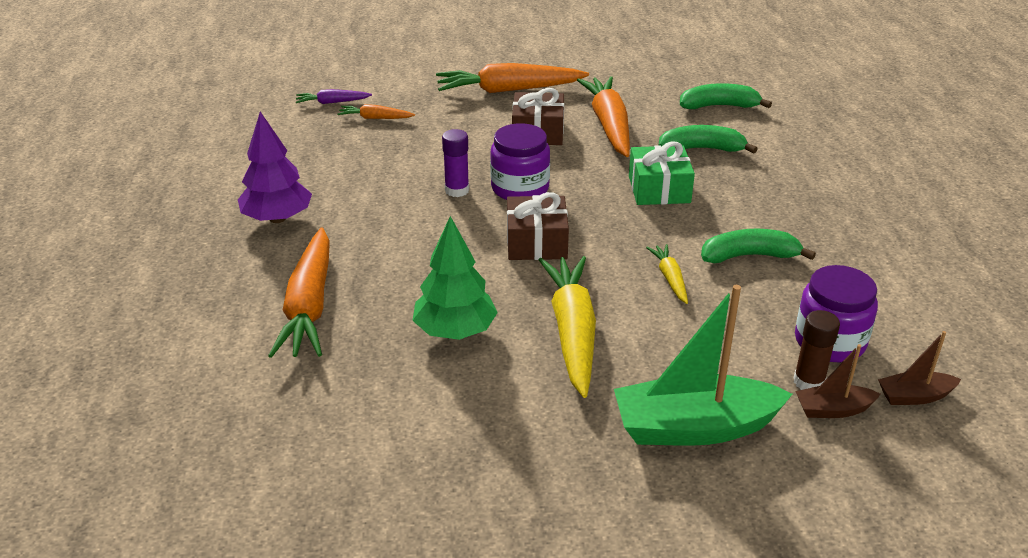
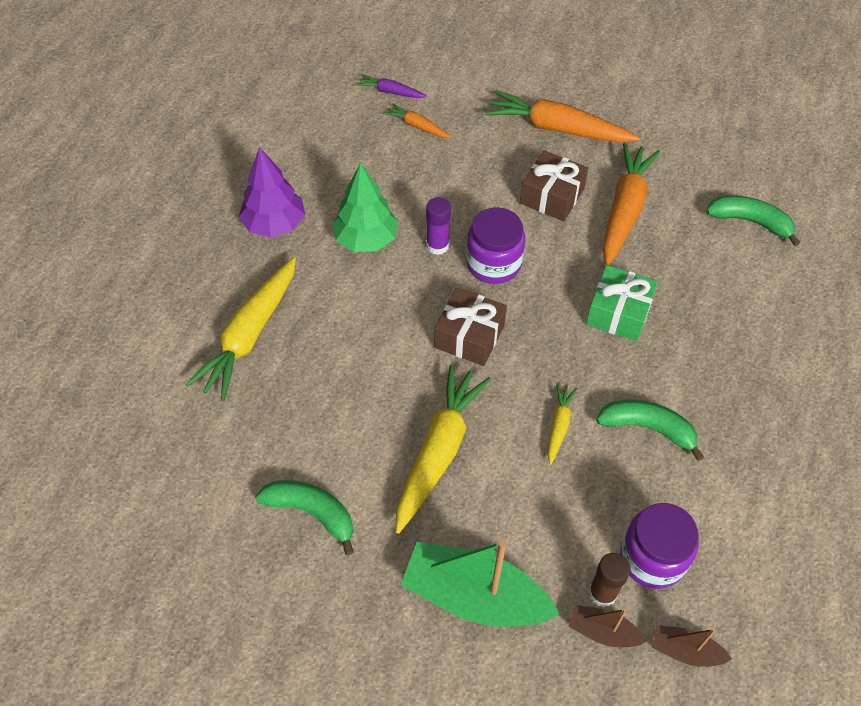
camera: 25 degrees right, 20 degrees up
orange carrot [268,228,330,358] -> yellow carrot [186,257,296,401]
green tree [412,216,498,340] -> green tree moved to [332,163,398,252]
green banana [659,125,758,154] -> green banana moved to [255,480,354,556]

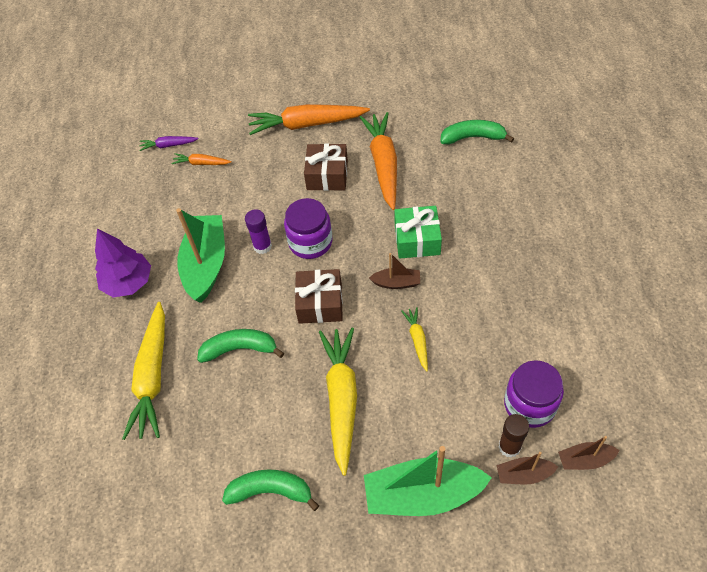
camera: 20 degrees left, 0 degrees up
green tree [332,163,398,252] -> green boat [176,208,225,303]
green banana [596,400,704,461] -> green banana moved to [197,329,284,363]
none -> brown boat [369,253,420,289]

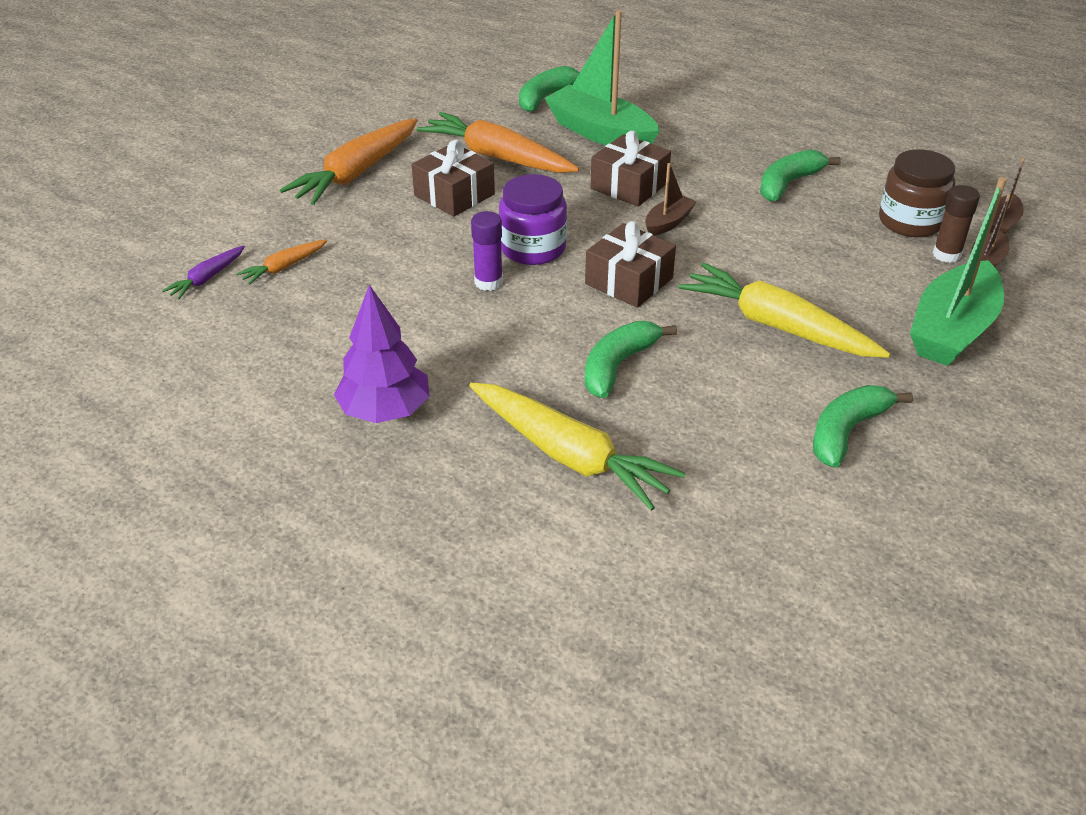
camera: 55 degrees left, 15 degrees down
green boat [176,208,225,303] -> green boat moved to [545,10,660,145]
green gift [394,206,442,259] -> brown gift [590,131,671,207]
yellow carrot [401,307,428,372] -> none
purple jar [504,360,564,428] -> brown jar [879,149,955,237]
none -> green banana [760,149,841,202]

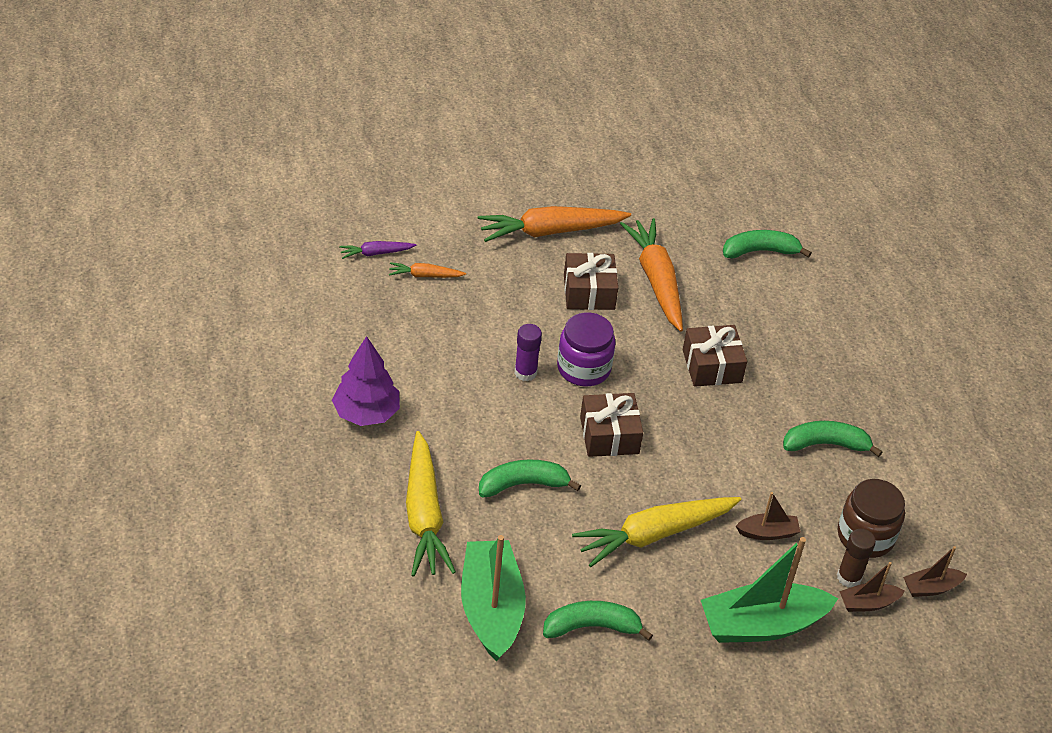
camera: 40 degrees right, 5 degrees up
green boat [545,10,660,145] -> green boat moved to [461,535,526,661]
brown boat [645,163,697,236] -> brown boat moved to [736,492,801,540]
yellow carrot [678,262,890,358] -> yellow carrot turned 105 degrees counterclockwise [572,497,741,567]

